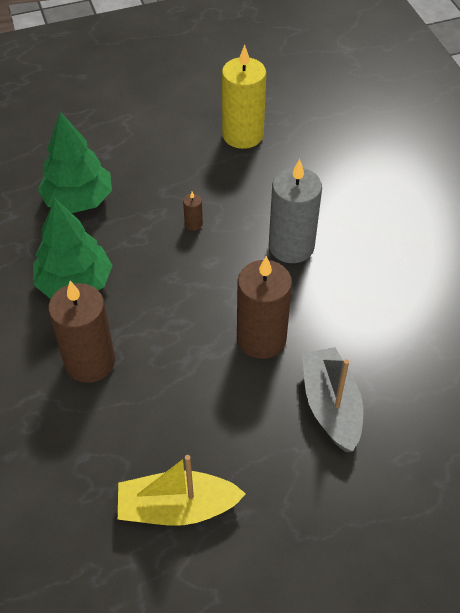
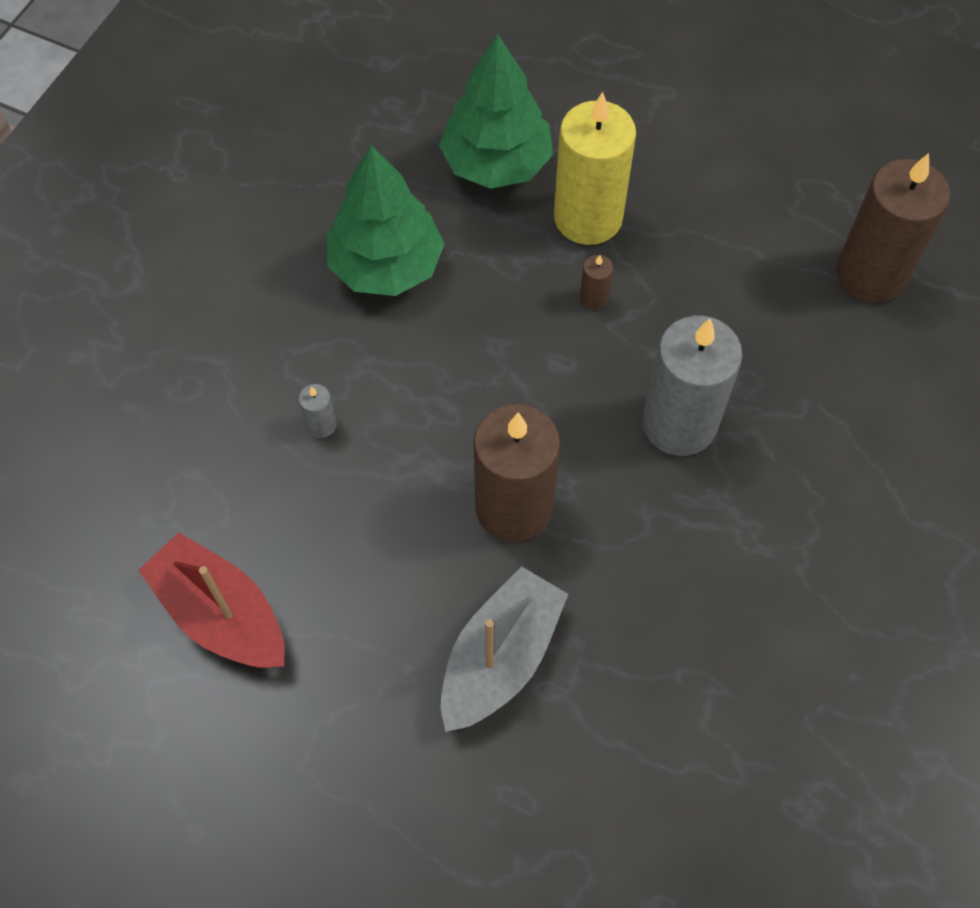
camera: 45 degrees right, 10 degrees up
brown candle [48,281,115,383] -> brown candle moved to [837,153,950,303]
yellow boat [118,455,246,525] -> red boat [138,532,285,667]
yellow candle [222,45,266,149] -> yellow candle moved to [554,92,636,245]
none -> grey candle [299,384,337,438]

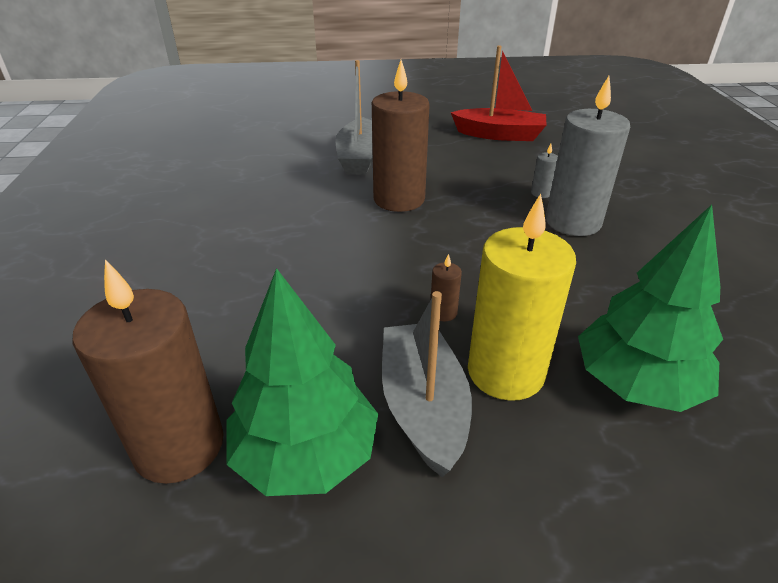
camera: 150 degrees right, 25 degrees down
green tree [327,145,445,296] -> green tree moved to [226,268,378,496]
grey candle [642,316,743,456] -> grey candle moved to [546,76,630,236]
none -> grey boat [382,291,472,477]

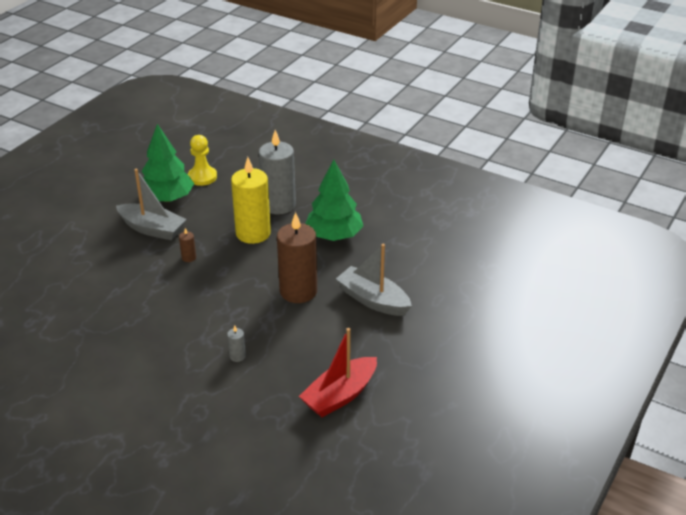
camera: 125 degrees right, 0 degrees up
brown candle [72,260,223,484] -> yellow pawn [188,135,217,186]
yellow candle [468,194,576,401] -> yellow candle moved to [231,157,271,244]
grey candle [546,76,630,236] -> grey candle moved to [259,130,296,215]
green tree [578,205,723,412] -> green tree moved to [305,159,363,241]

